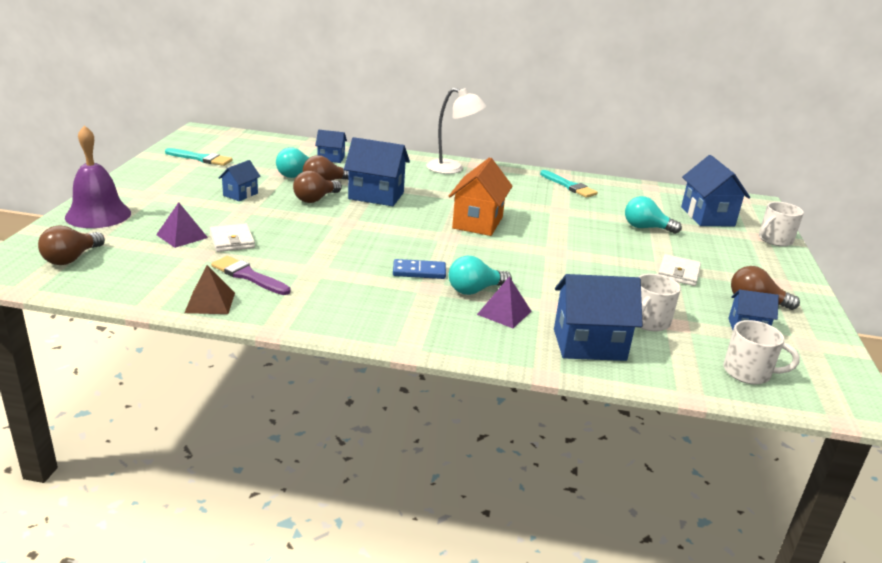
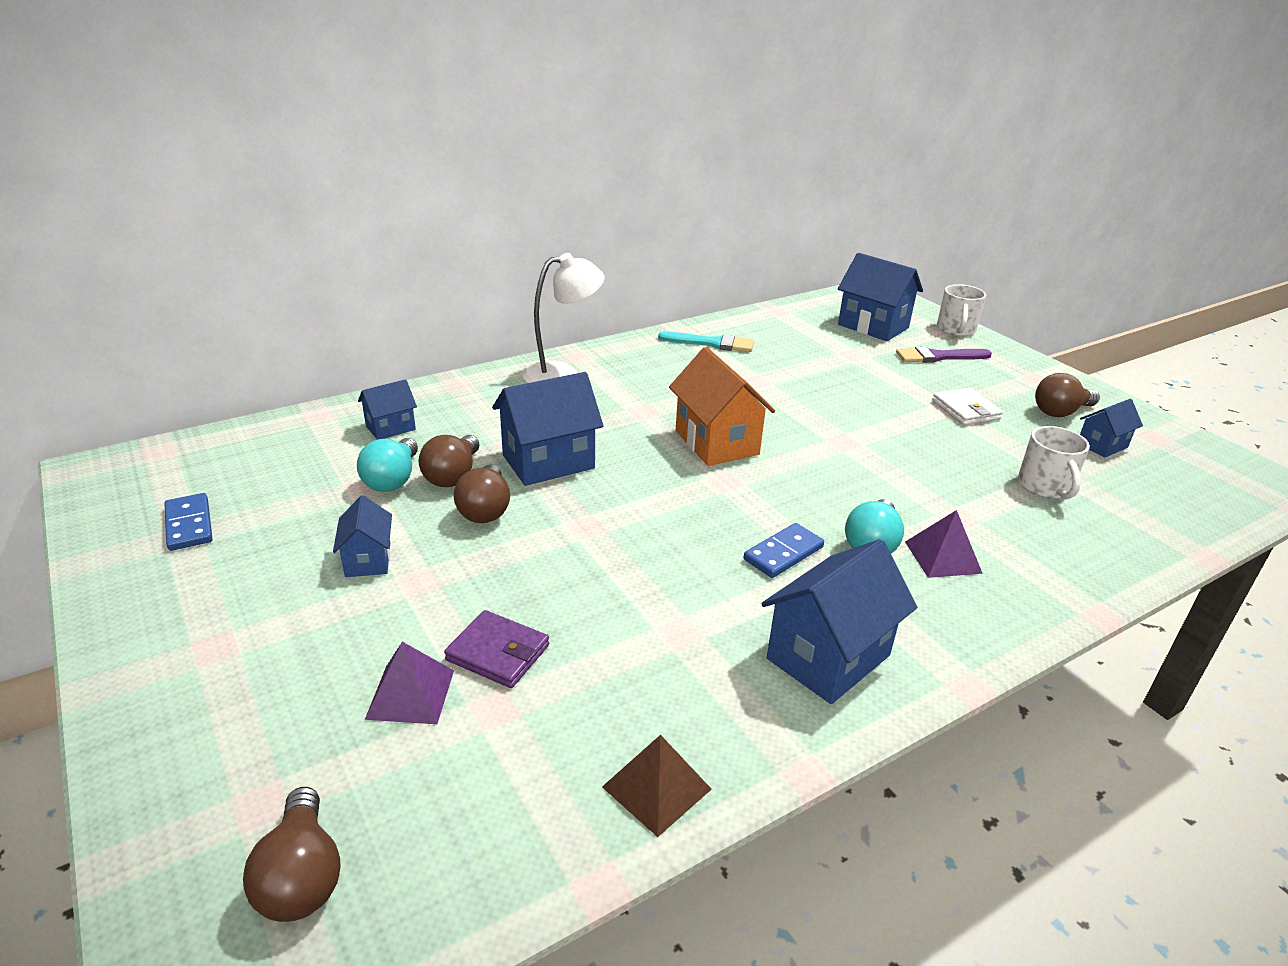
camera: 40 degrees left, 5 degrees up
purple bell [65,125,131,228] -> none
turquoise brush [165,148,233,166] -> blue domino [164,493,213,551]
white wallet [210,224,255,252] -> purple wallet [444,610,549,688]
purple brush [211,256,290,295] -> purple brush moved to [896,346,992,363]
blue house [554,274,643,361] -> blue house moved to [761,539,917,704]
turquoise light bulb [625,196,682,234] -> none
white mug [723,320,800,384] -> none

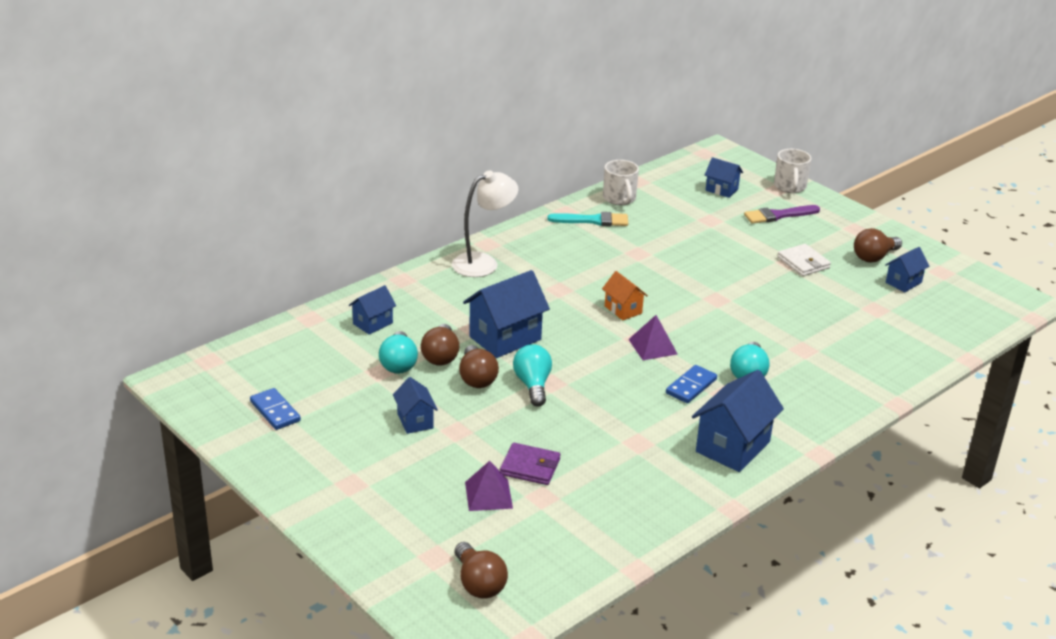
camera: 10 degrees left, 0 degrees up
brown pyramid [602,735,712,837] -> none
orange house [669,347,775,466] -> orange house [602,271,648,320], size x0.56
blue house [838,253,923,341] -> blue house [705,157,743,198], size x0.56
purple pyramid [905,510,983,578] -> purple pyramid moved to [628,315,677,360]
white mug [1018,426,1090,499] -> white mug moved to [603,160,639,205]
none -> turquoise light bulb [513,344,552,407]

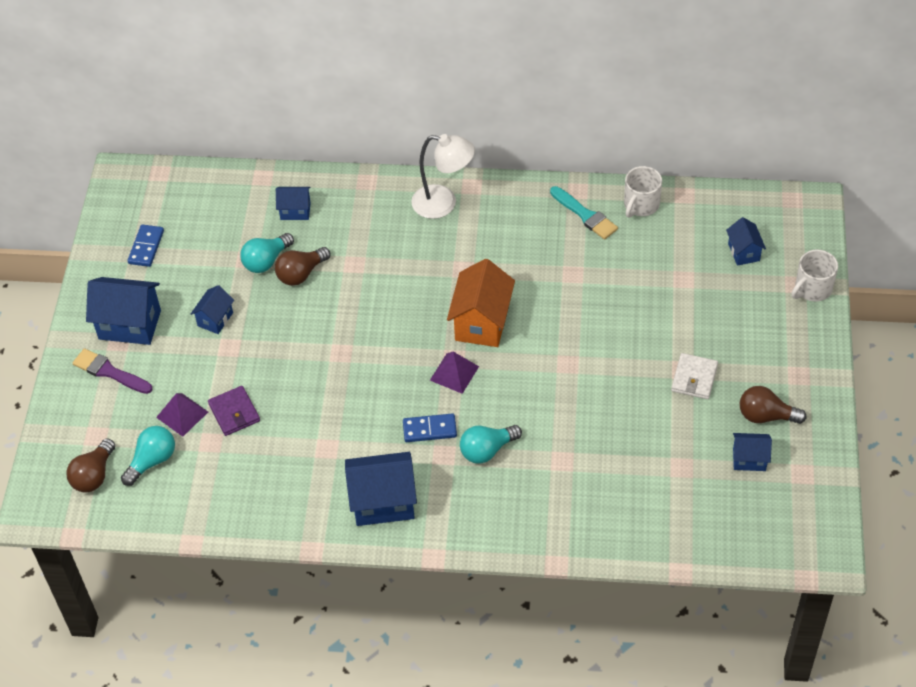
camera: 50 degrees right, 20 degrees up
brown light bulb [459,345,499,388] -> none
blue house [463,270,550,358] -> blue house moved to [86,277,161,345]
turquoise light bulb [513,344,552,407] -> turquoise light bulb moved to [121,426,175,486]
orange house [602,271,648,320] -> orange house [447,259,515,347], size x1.80
purple brush [744,205,820,224] -> purple brush moved to [72,349,153,394]

